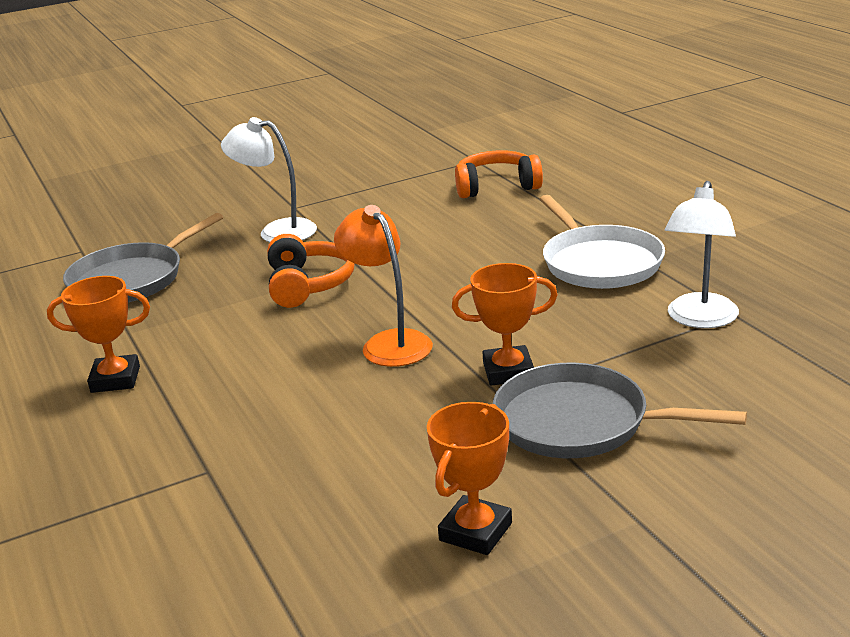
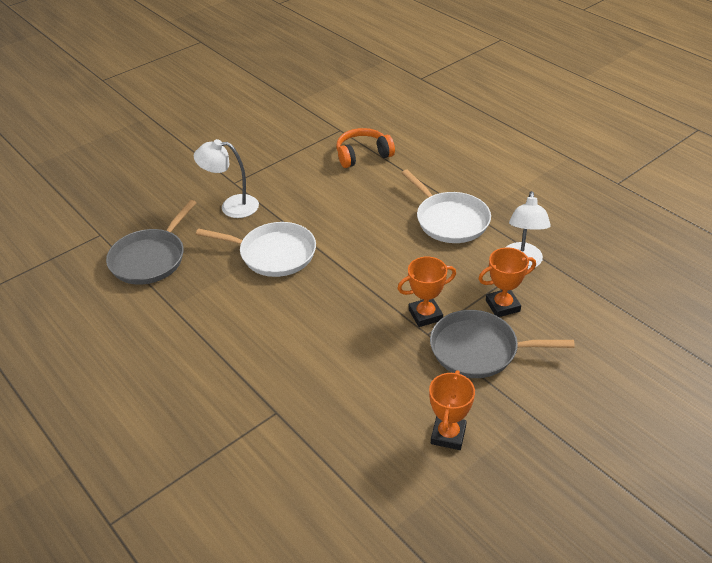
camera: 15 degrees left, 15 degrees up
orange trophy [47,276,150,393] -> orange trophy moved to [478,248,536,317]
orange headphones [267,234,354,308] -> white pan [196,222,316,277]
orange lamp [334,205,433,367] -> none

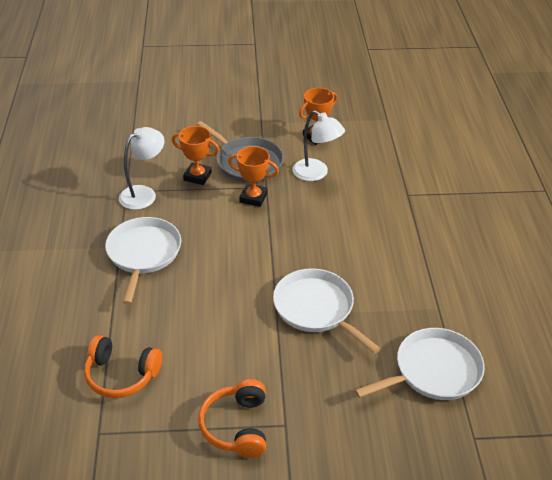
camera: 145 degrees left, 0 degrees up
grey pan [106,200,197,285] -> white pan [355,328,485,400]
white lamp [194,139,259,218] -> white lamp moved to [292,110,345,181]
none -> orange headphones [198,379,266,458]

